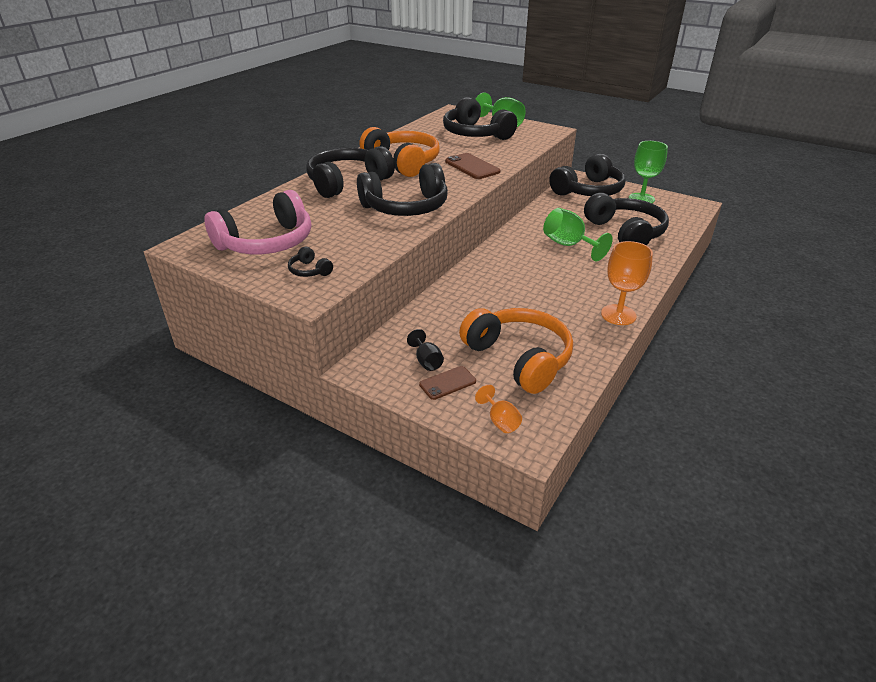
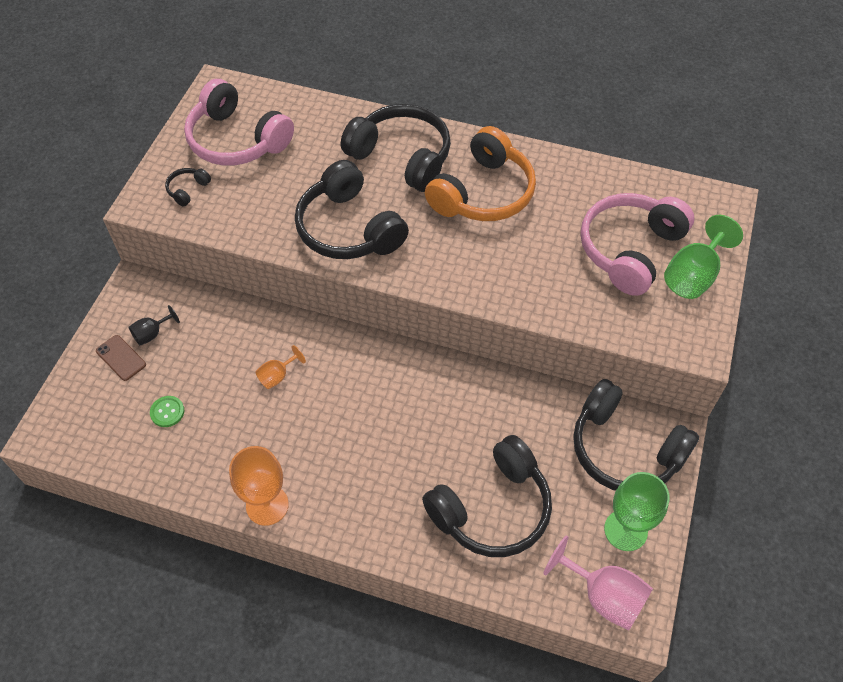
camera: 75 degrees right, 20 degrees up
black headphones [443,97,517,140] -> pink headphones [581,193,694,296]
brown phone [445,153,500,179] -> none
orange headphones [459,308,573,394] -> green button [150,396,185,427]
orange goblet [475,385,522,433] -> orange goblet moved to [255,345,306,389]
green goblet [543,208,613,261] -> none
none -> pink goblet [543,536,653,630]

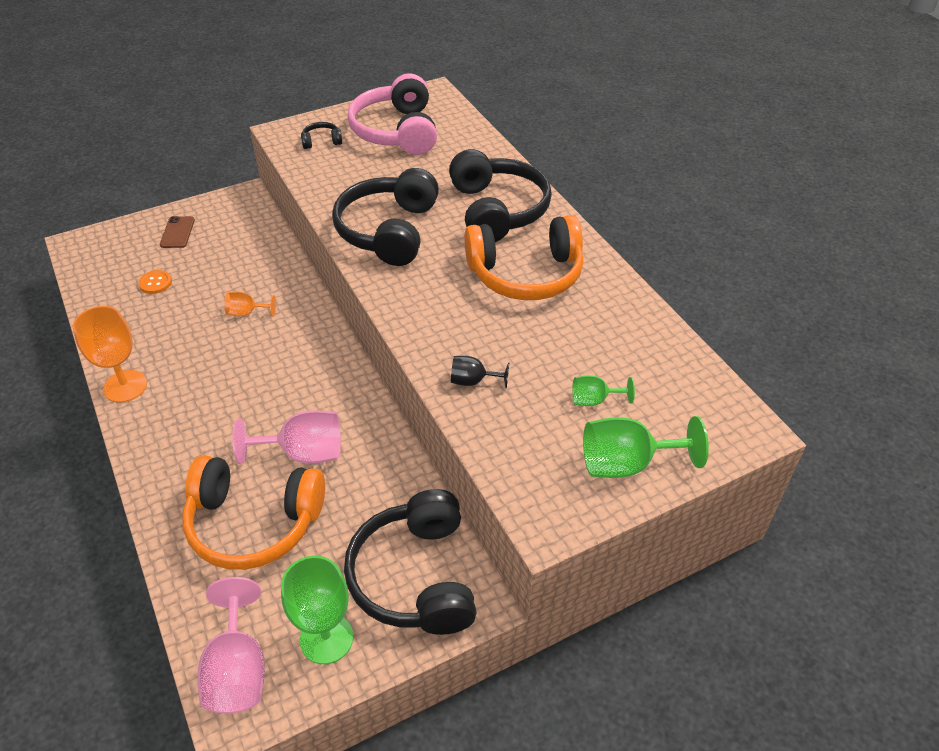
camera: 45 degrees right, 10 degrees down
black goblet [129,305,180,345] -> black goblet moved to [451,356,509,389]
green button [150,396,185,427] -> orange button [139,270,172,294]
black headphones [422,435,552,557] -> orange headphones [182,456,325,570]
pink headphones [581,193,694,296] -> green goblet [572,375,635,406]
none -> pink goblet [232,410,341,464]

